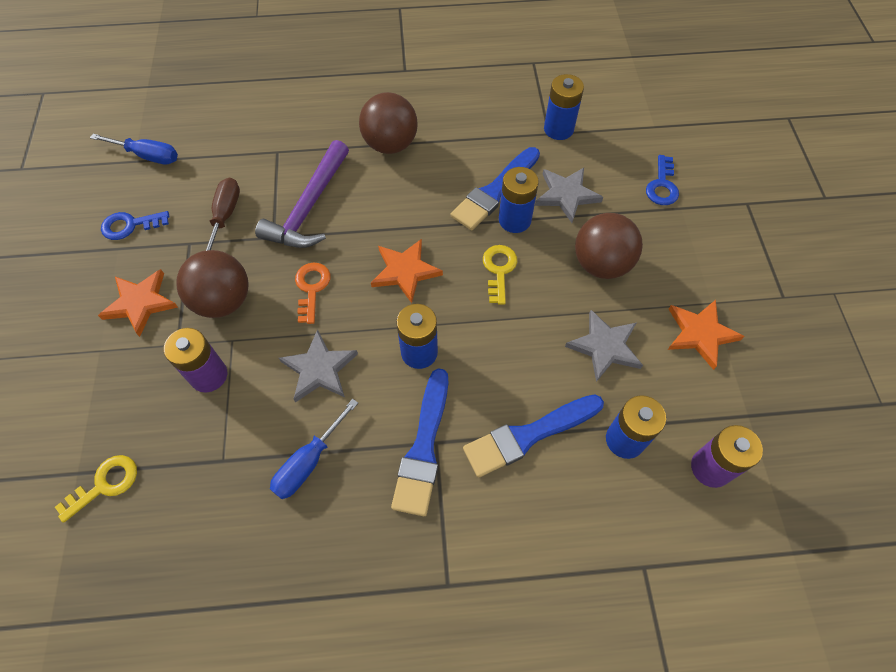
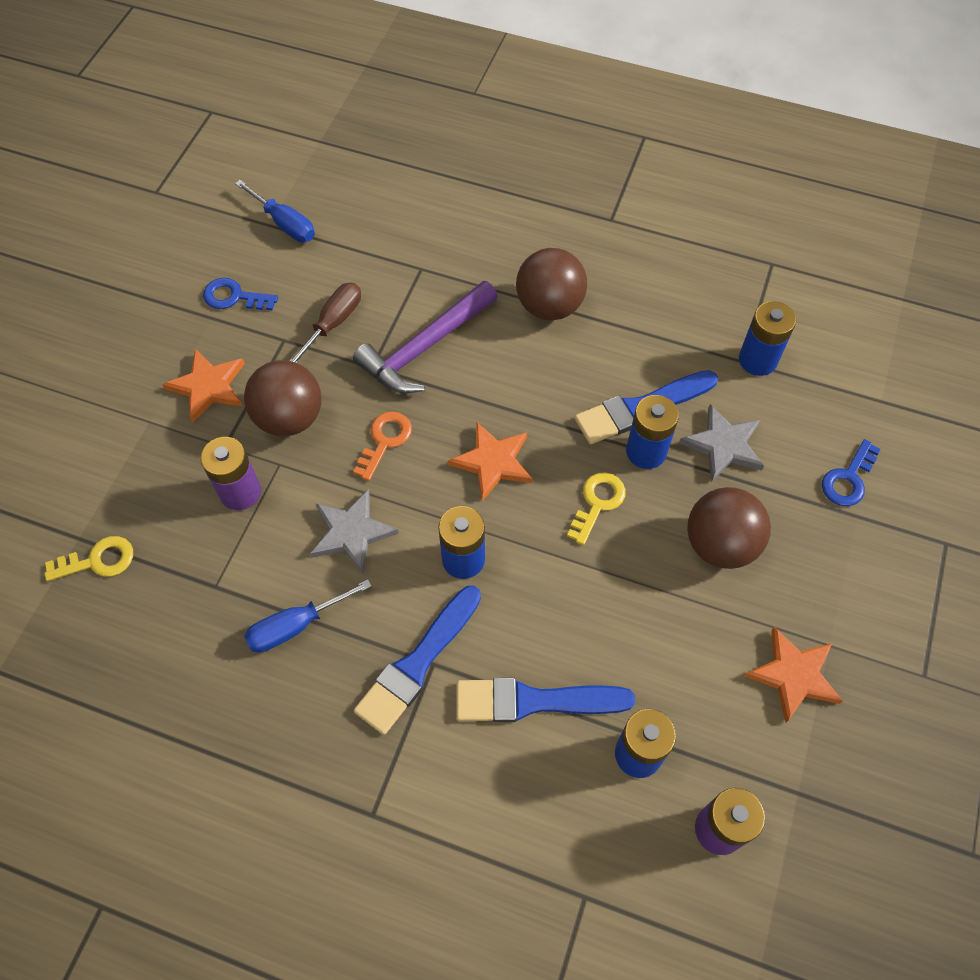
camera: 25 degrees right, 0 degrees up
grey star [565,310,643,382] -> none

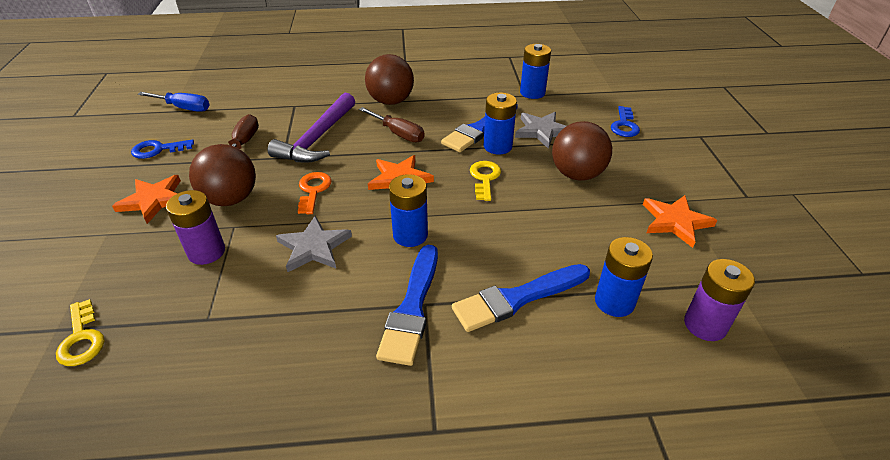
camera: 25 degrees left, 20 degrees down
yellow key [45,536,133,581] -> yellow key turned 105 degrees clockwise [56,299,105,366]
blue screwdriver [244,579,372,653] -> none
none -> brown screwdriver [359,107,425,143]

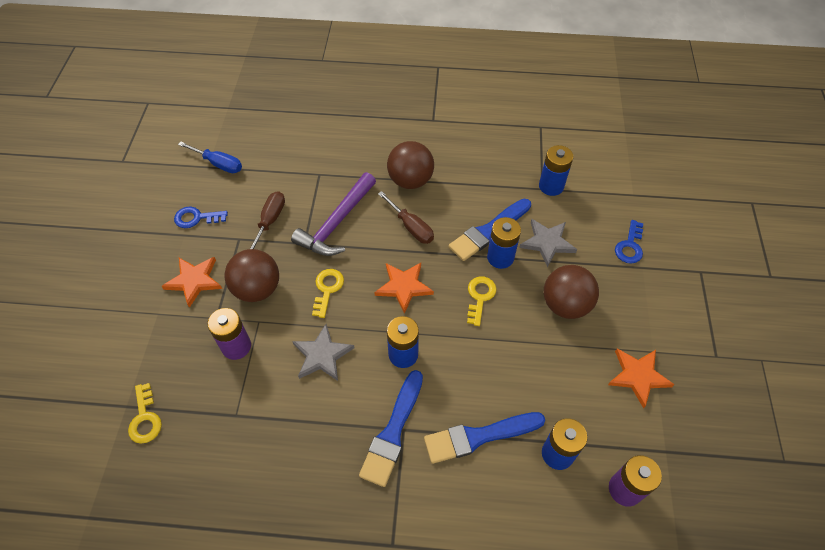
camera: 10 degrees right, 15 degrees up
orange key [298,172,332,214] -> yellow key [312,269,344,318]

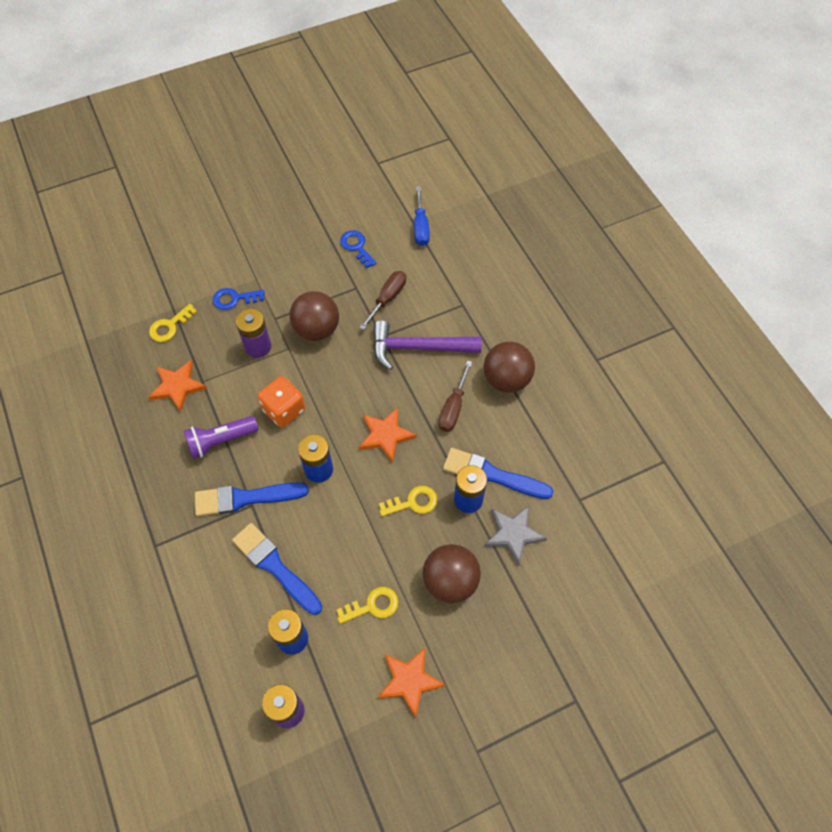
camera: 60 degrees right, 5 degrees up
orange star [161,257,222,308] -> orange star moved to [148,360,207,412]
brown screwdriver [250,191,285,249] -> brown screwdriver turned 45 degrees counterclockwise [359,271,406,330]
grey star [292,324,354,381] -> orange dice [258,376,305,428]
yellow key [312,269,344,318] -> yellow key moved to [337,587,398,624]
blue battery [539,145,573,196] -> none
blue key [615,220,643,264] -> blue key moved to [213,288,265,310]
none -> purple flashlight [184,416,259,459]

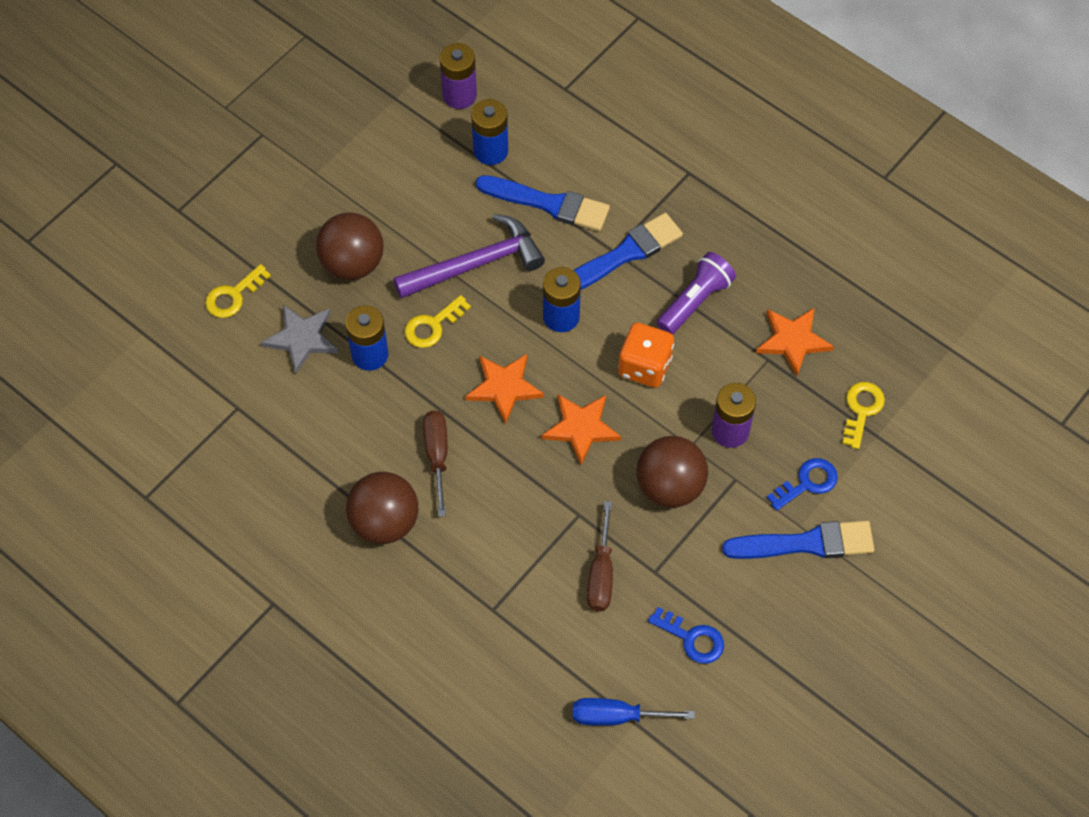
camera: 155 degrees right, 0 degrees up
yellow key [337,587,398,624] -> yellow key moved to [205,264,271,318]
purple hammer [373,320,482,370] -> purple hammer moved to [393,214,545,299]
orange star [378,648,445,717] -> orange star moved to [542,394,621,465]
blue screwdriver [414,186,430,246] -> blue screwdriver turned 60 degrees counterclockwise [573,698,695,726]
blue brush [443,448,554,499] -> blue brush moved to [722,521,875,559]

